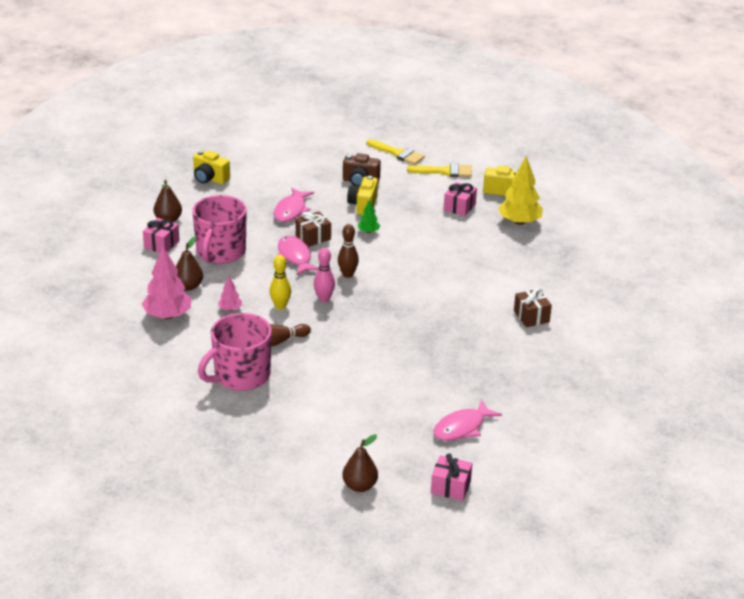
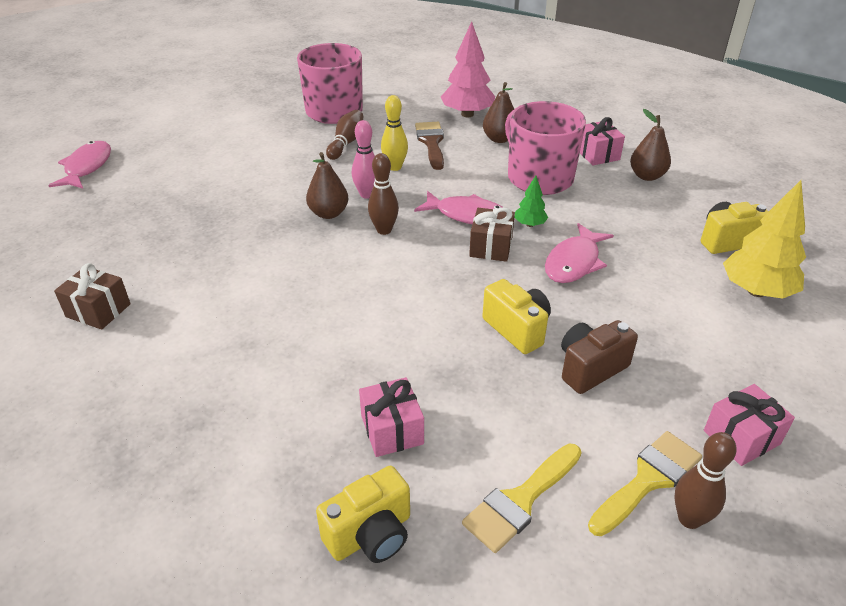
camera: 135 degrees right, 5 degrees up
pink tree [218,276,242,311] -> brown brush [415,122,444,170]
pink fish [274,188,314,222] -> pink fish turned 120 degrees counterclockwise [545,223,614,283]
brown pear [342,434,378,492] -> brown pear moved to [306,152,349,219]
green tree [358,199,380,233] -> green tree moved to [515,175,548,227]
yellow brush [367,139,425,165] -> yellow brush turned 150 degrees clockwise [588,431,702,536]
pink gift [431,453,472,501] -> pink gift moved to [704,384,795,466]
yellow tree [498,156,543,225] -> yellow tree moved to [723,180,806,299]
none -> brown bowling pin [674,432,736,529]

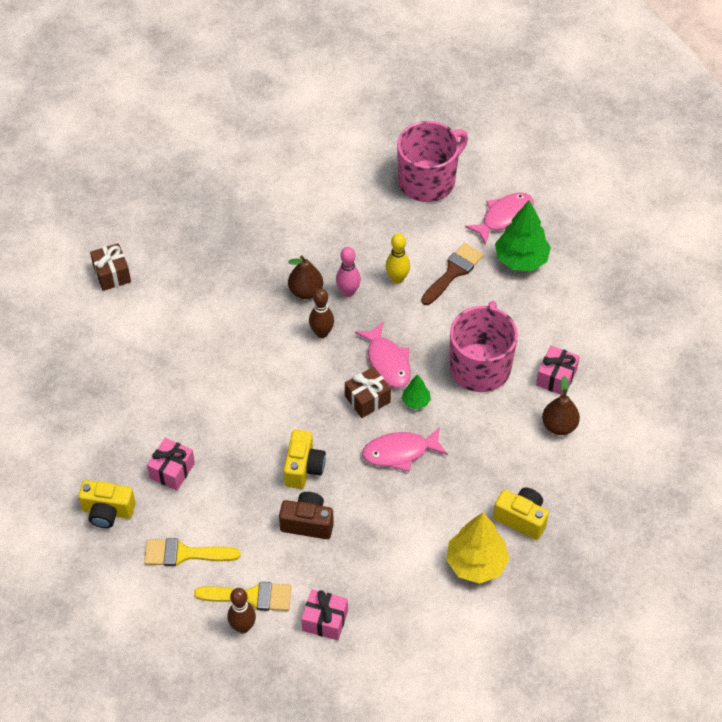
camera: 45 degrees right, 15 degrees up
pink fish [48,141,111,189] -> pink fish moved to [465,193,534,245]
brown bowling pin [326,110,363,160] -> none
pink tree [441,21,495,117] -> green tree [495,200,551,271]
brown pear [483,82,514,143] -> none

